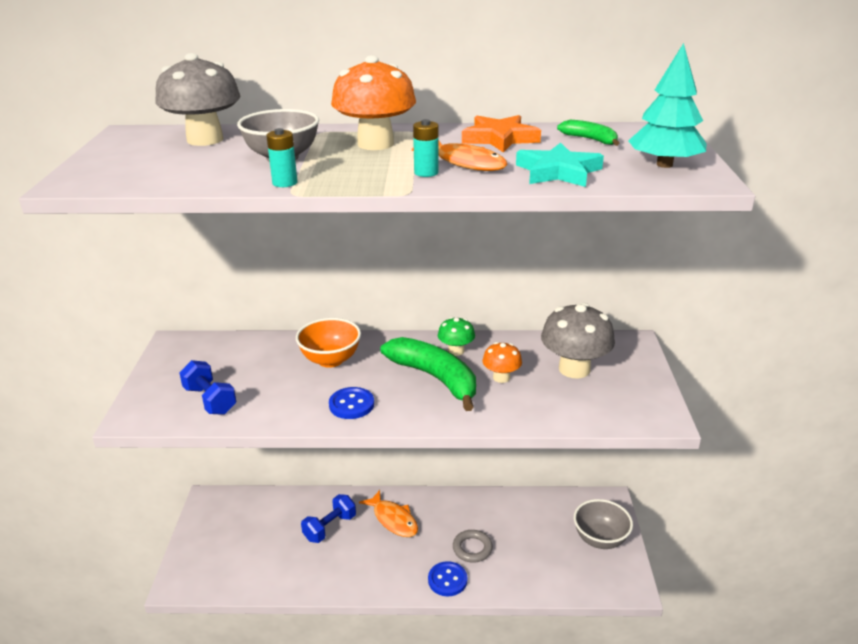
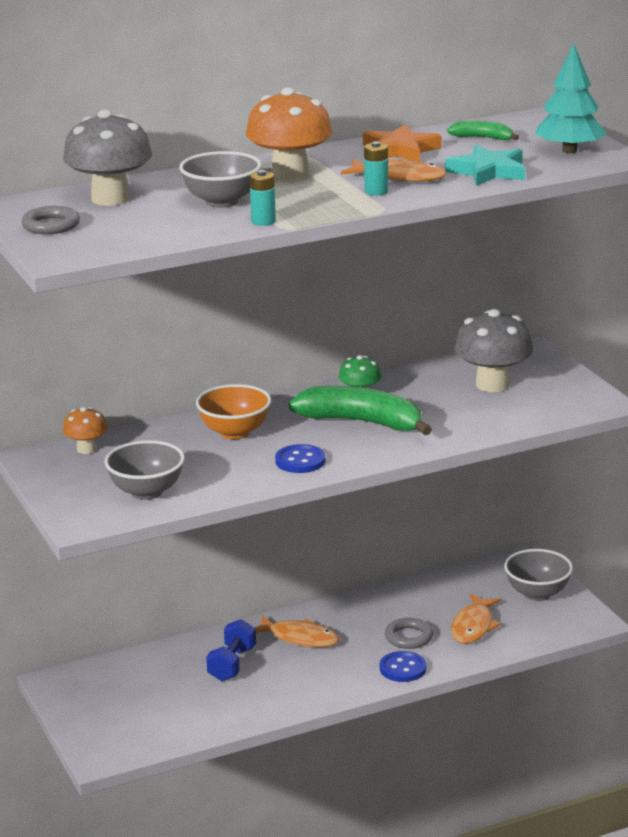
camera: 25 degrees left, 5 degrees down
blue dumbbell [179,360,236,415] -> grey bowl [104,440,185,500]
orange mushroom [482,342,522,383] -> orange mushroom moved to [62,407,108,454]
none -> grey ring [22,206,80,234]
none -> orange fish [451,594,501,644]

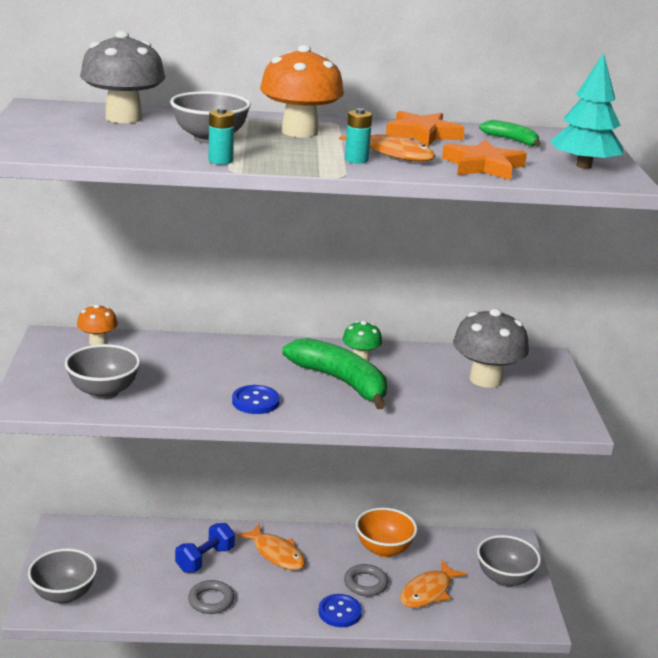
camera: 20 degrees right, 0 degrees up
grey ring [22,206,80,234] -> grey ring moved to [188,580,234,614]
orange bowl [196,384,271,440] -> orange bowl moved to [356,507,417,557]
turquoise star [445,145,525,186] -> orange star [442,140,527,180]
none -> grey bowl [28,548,97,604]

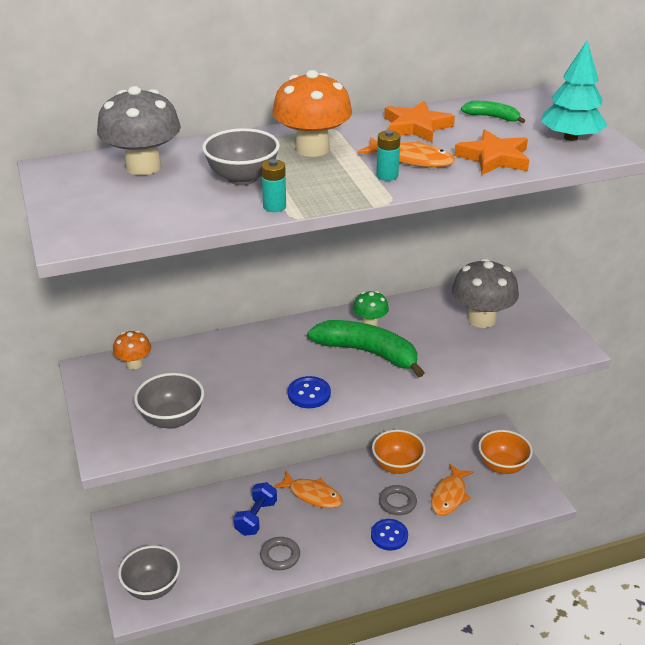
camera: 15 degrees left, 10 degrees up
grey bowl [477,535,541,587] -> orange bowl [478,430,533,474]

